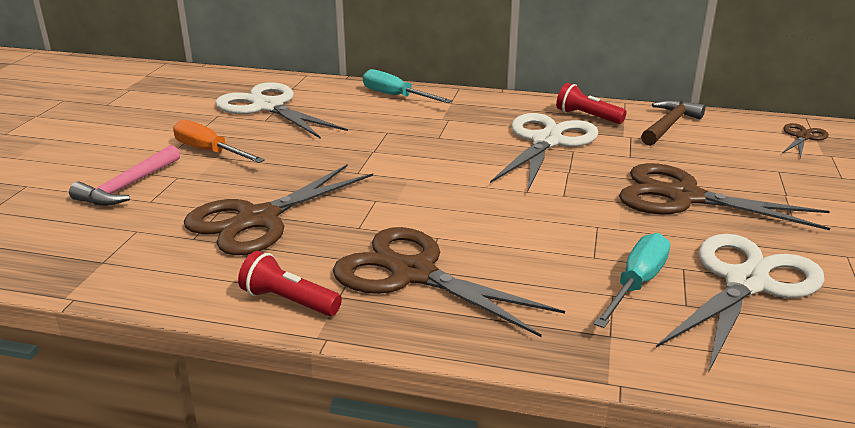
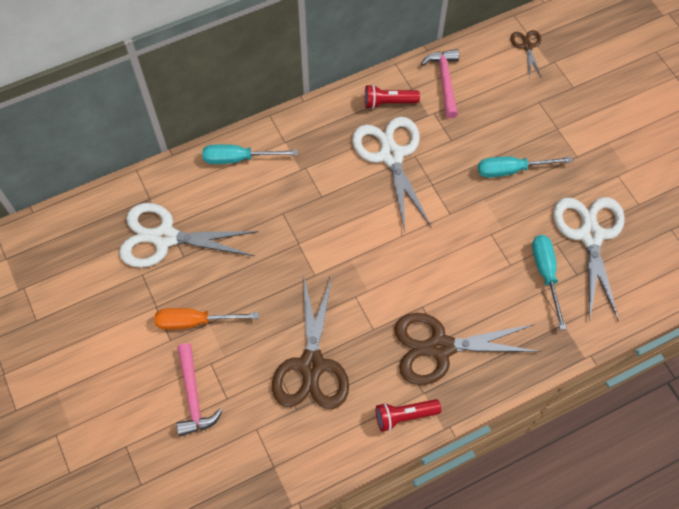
camera: 40 degrees left, 35 degrees up
brown scissors [619,163,830,230] -> turquoise screwdriver [478,157,573,178]
brown hammer [641,100,705,146] -> pink hammer [421,49,459,119]

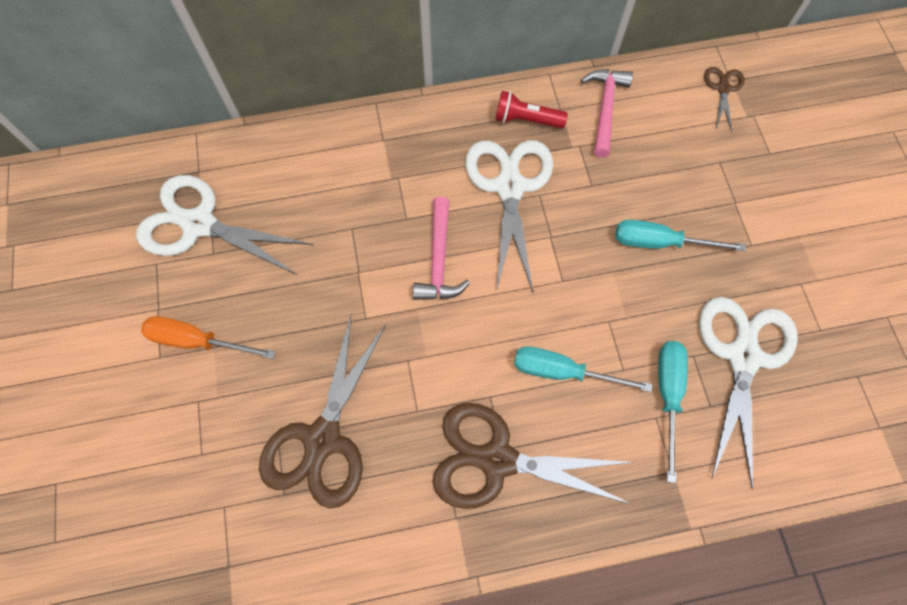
camera: 15 degrees right, 5 degrees up
pink hammer [176,343,222,436] -> pink hammer moved to [413,197,470,300]
turquoise screwdriver [202,144,298,164] -> turquoise screwdriver moved to [514,346,652,392]
red flashlight [376,399,441,432] -> none

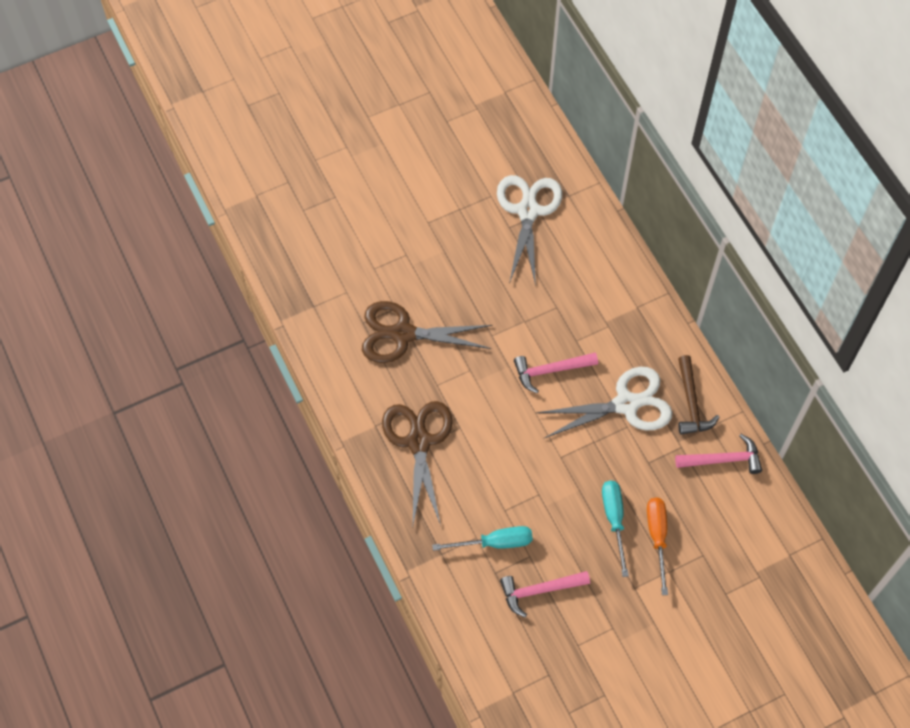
camera: 75 degrees right, 5 degrees down
orange screwdriver [141,316,275,359] -> orange screwdriver moved to [647,497,668,595]
red flashlight [495,91,568,128] -> brown hammer [678,355,719,435]
turquoise screwdriver [514,346,652,392] -> none
white scissors [699,297,798,489] -> pink hammer [500,571,590,617]
brown scissors [704,67,745,132] -> none

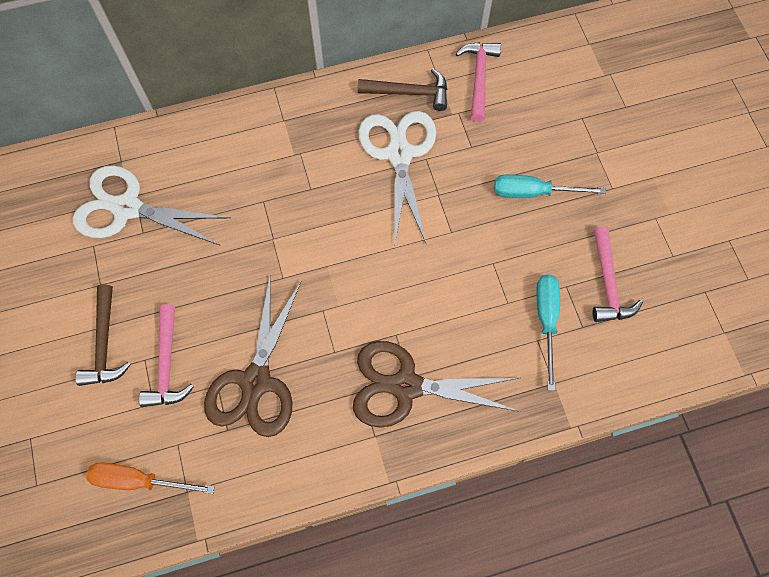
camera: 80 degrees left, 5 degrees up
pink hammer [514,352,598,393] -> pink hammer moved to [139,304,194,407]
orange screwdriver [647,497,668,595] -> orange screwdriver moved to [87,462,215,494]
none -> brown hammer [75,284,131,386]

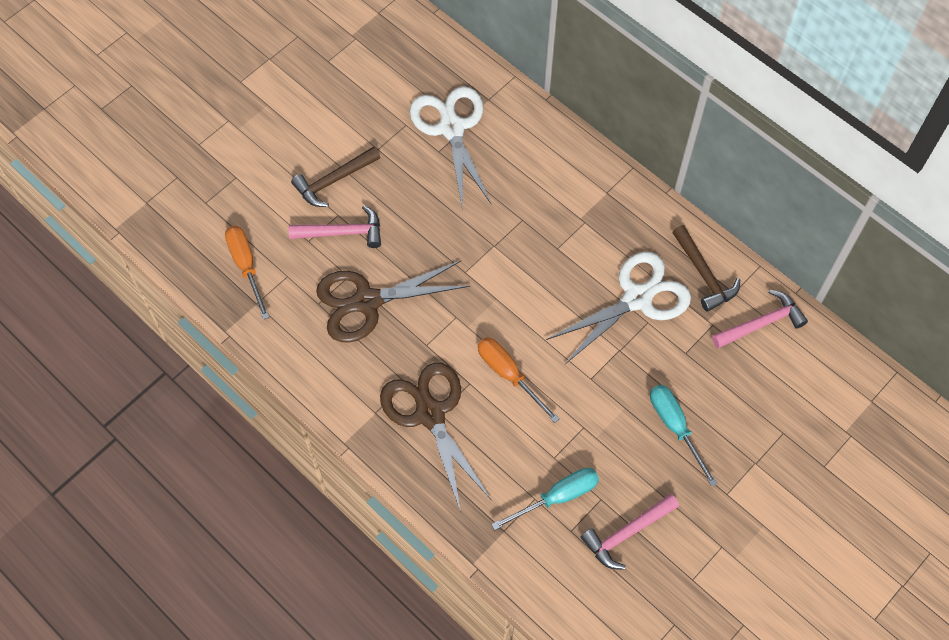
camera: 60 degrees right, 5 degrees down
pink hammer [139,304,194,407] -> pink hammer turned 150 degrees counterclockwise [289,205,381,248]
none -> orange screwdriver [478,337,560,423]

